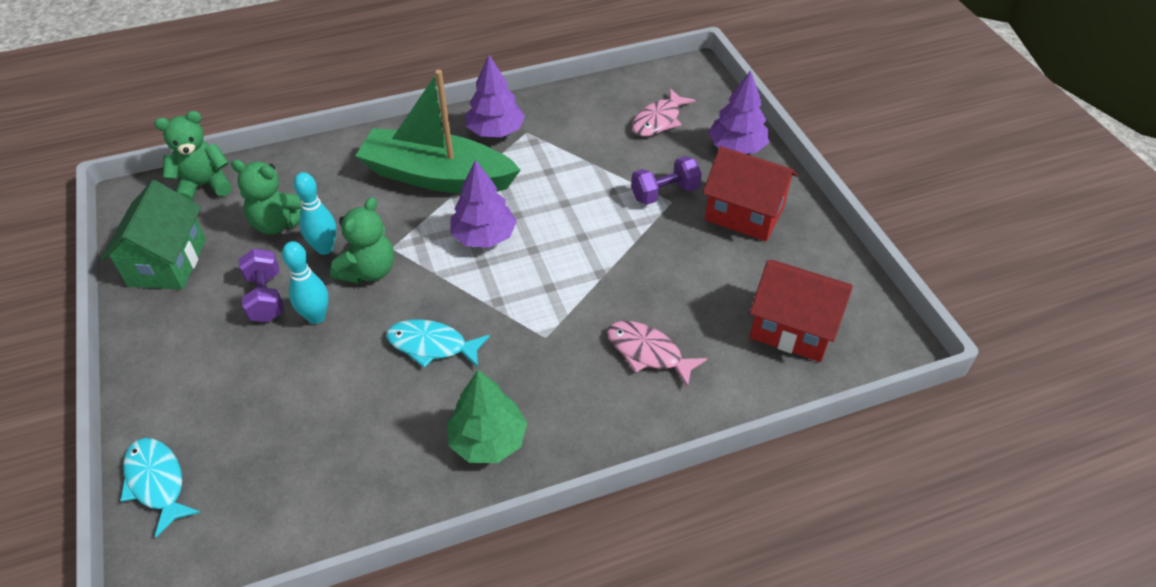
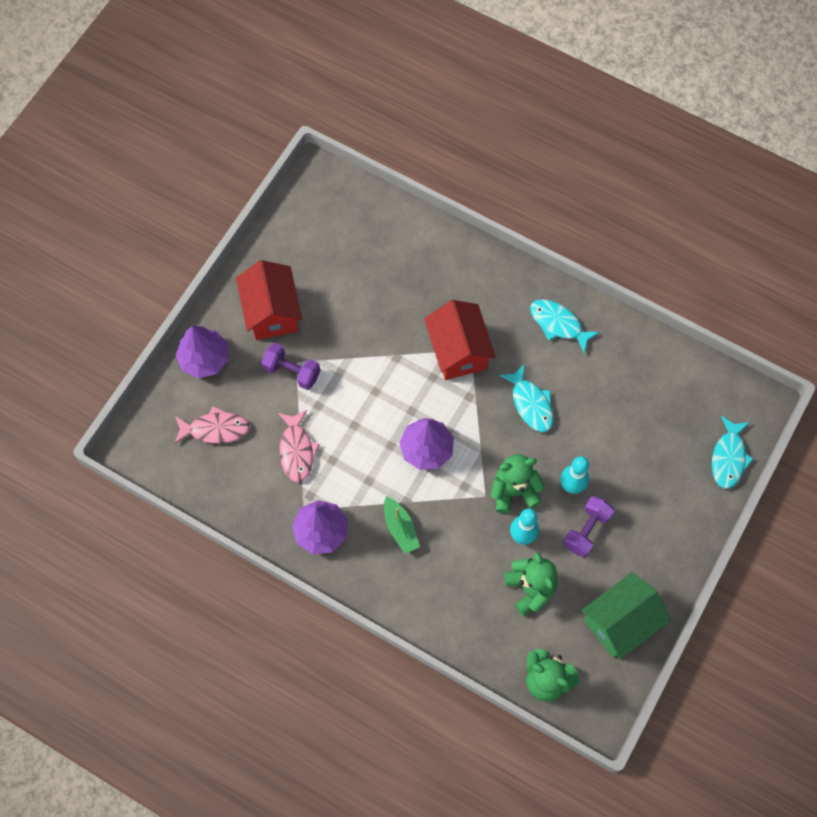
camera: 130 degrees left, 20 degrees up
green boat [355,70,521,193] -> green boat [384,496,420,554], size x0.43
green tree [447,370,527,463] -> turquoise fish [530,299,600,353]
pink fish [607,321,707,388] -> pink fish moved to [278,410,320,482]
red house [750,260,853,362] -> red house moved to [424,300,496,380]

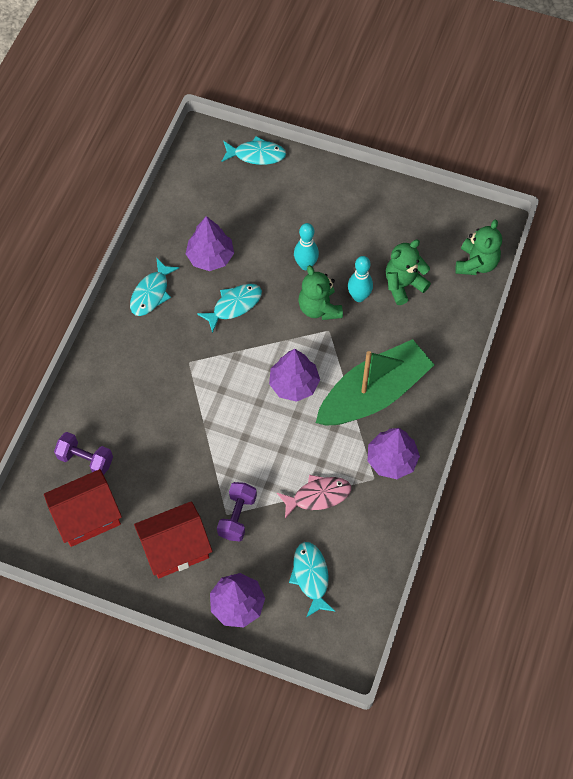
camera: 100 degrees left, 5 degrees down
pink fish [174,406,250,444] -> turquoise fish [289,542,335,617]
green boat [384,496,420,554] -> green boat [316,339,434,426], size x2.35
red house [424,300,496,380] -> red house moved to [44,469,122,547]
purple dumbbell [563,496,614,557] -> purple dumbbell moved to [54,432,113,475]
green house [582,572,671,659] -> none
none -> purple tree [186,216,234,271]

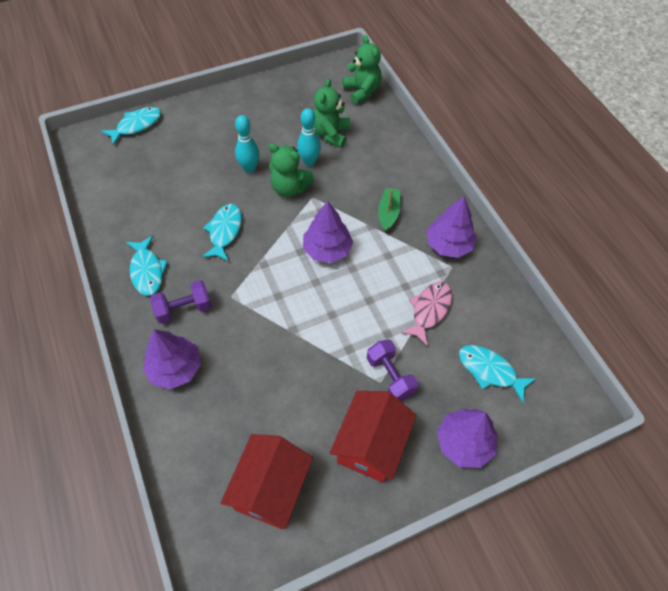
camera: 45 degrees left, 5 degrees down
purple dumbbell [54,432,113,475] -> purple dumbbell moved to [150,280,211,324]
purple tree [186,216,234,271] -> purple tree moved to [143,330,201,389]
green boat [316,339,434,426] -> green boat [378,188,400,232], size x0.43

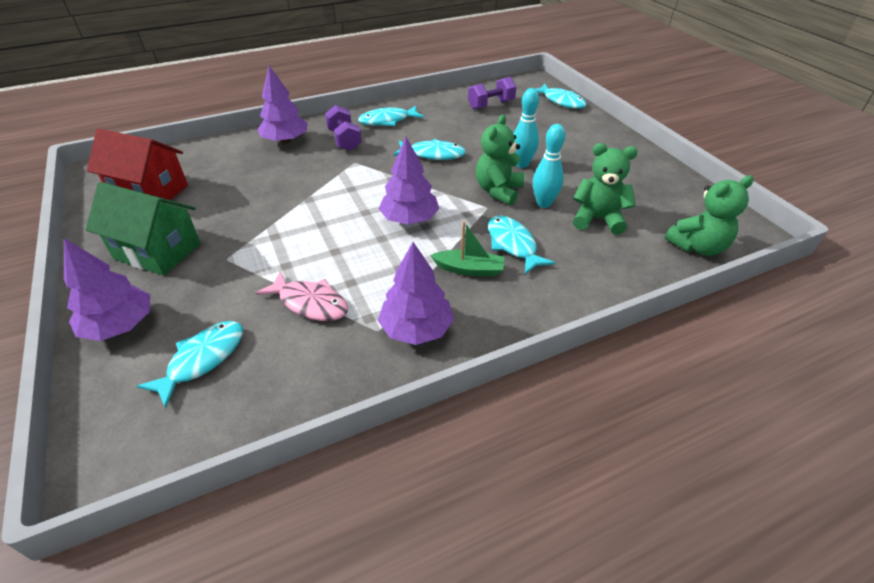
camera: 90 degrees right, 15 degrees down
red house [330,391,417,483] -> green house [86,182,201,275]
purple dumbbell [367,339,419,401] -> purple dumbbell moved to [468,77,516,110]
none -> turquoise fish [488,216,555,274]

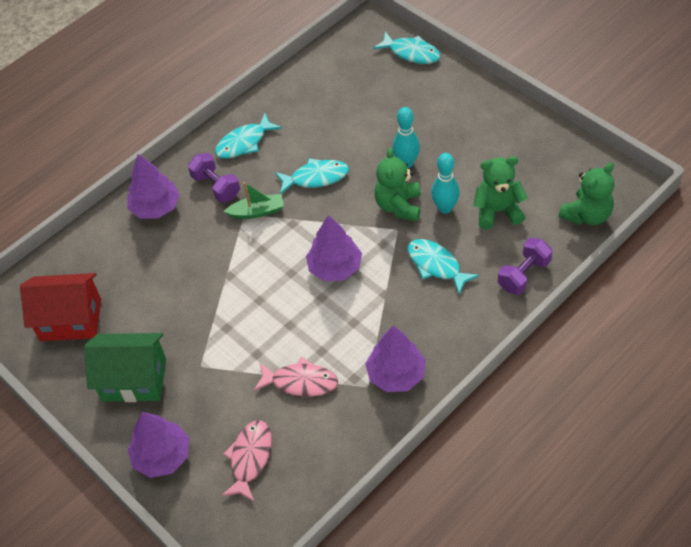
camera: 15 degrees left, 10 degrees up
turquoise fish [137,321,243,408] -> pink fish [221,420,272,502]
green boat [430,221,505,277] -> green boat moved to [224,182,284,219]
purple dumbbell [468,77,516,110] -> purple dumbbell moved to [498,238,552,295]

